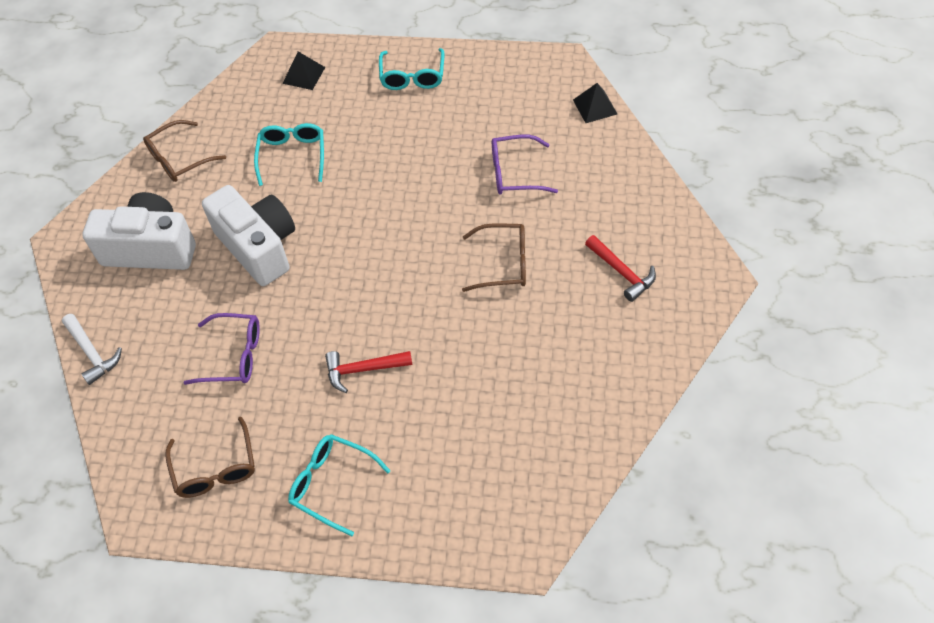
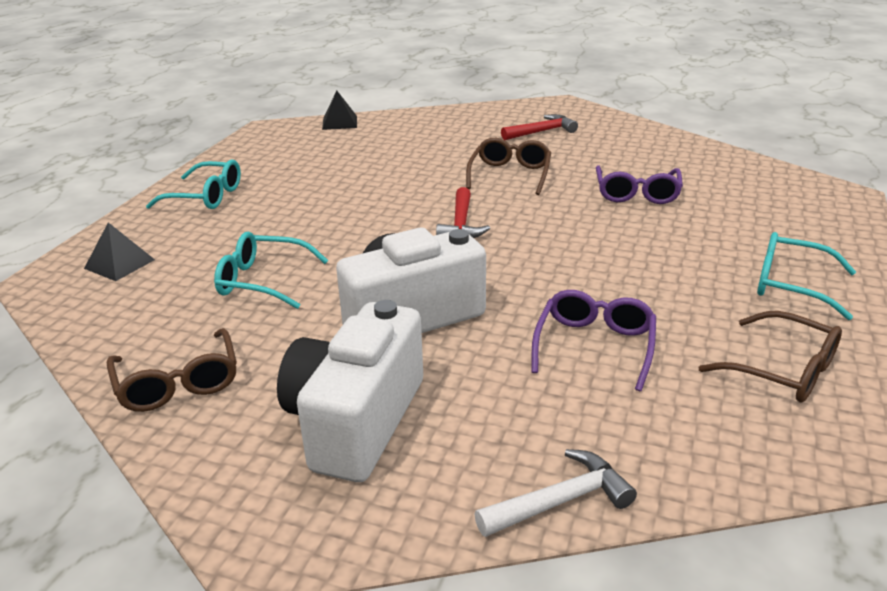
camera: 80 degrees left, 25 degrees down
brown glasses [165,416,255,498] -> brown glasses turned 45 degrees clockwise [698,311,842,403]
turquoise glasses [288,434,391,536] -> turquoise glasses turned 75 degrees clockwise [757,232,856,320]
red hammer [325,351,412,393] -> red hammer moved to [436,187,490,238]
purple glasses [492,135,558,195] -> purple glasses moved to [596,165,683,204]

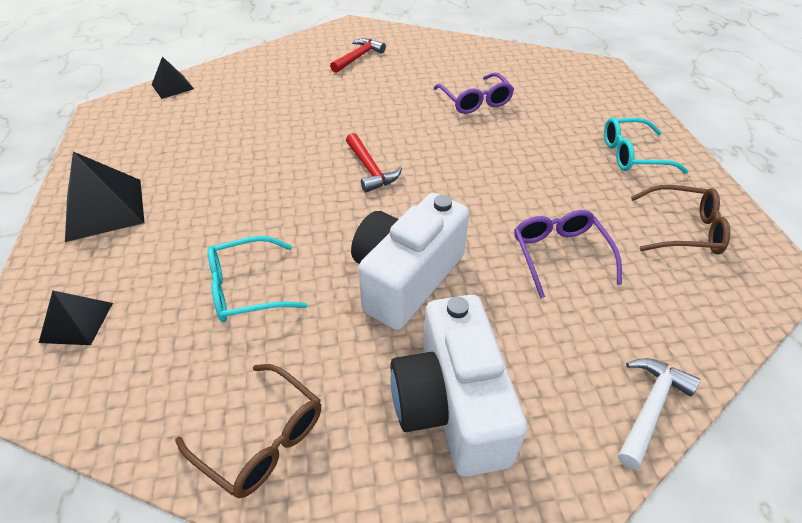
camera: 30 degrees left, 15 degrees up
turquoise glasses [146,160,241,209] -> black pyramid [65,152,145,242]
brown glasses [466,138,551,195] -> none

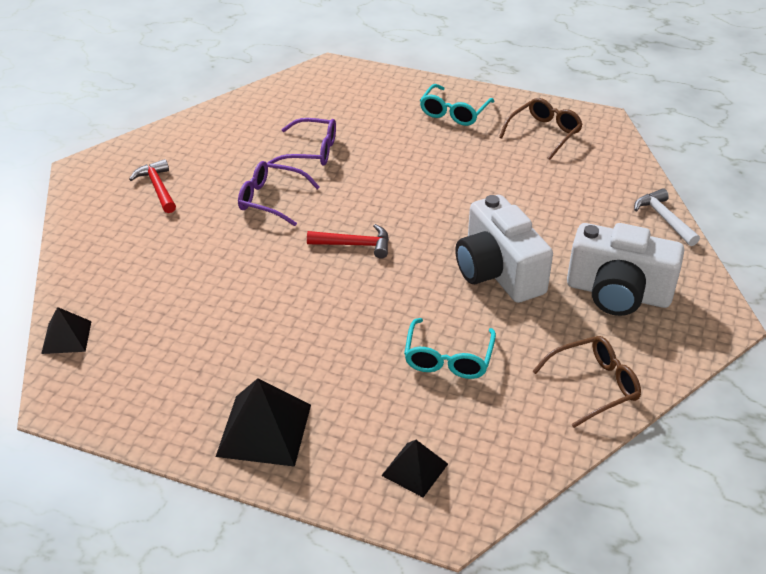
camera: 60 degrees left, 5 degrees down
purple glasses [514,210,622,298] -> purple glasses moved to [238,161,320,226]

